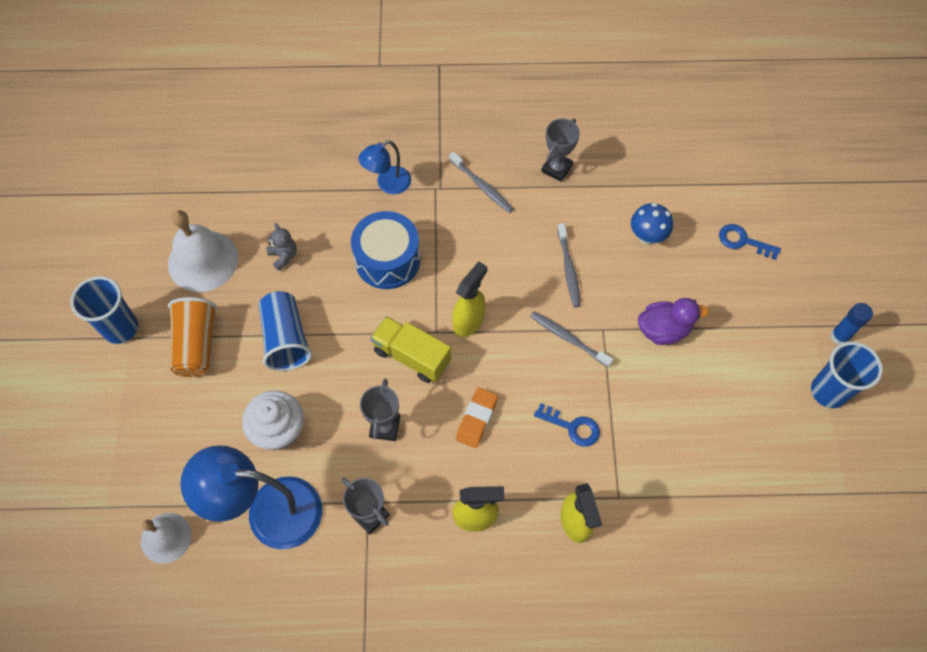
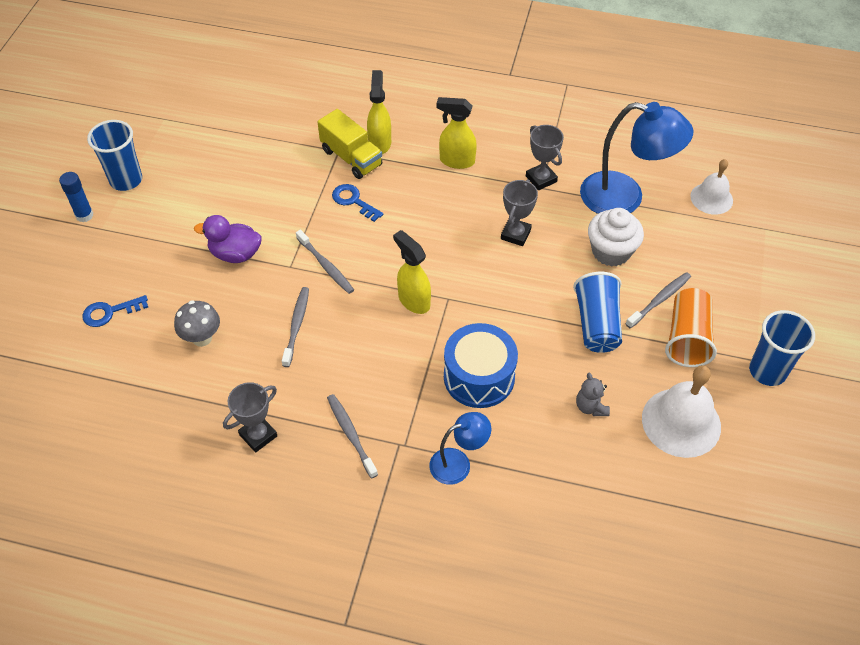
camera: 165 degrees left, 10 degrees down
yellow truck [370,316,451,383] -> yellow truck moved to [318,109,382,179]
yellow spray bottle [452,261,487,337] -> yellow spray bottle turned 90 degrees clockwise [393,230,431,314]
orange eraser [456,387,498,448] -> none
blue mushroom [631,203,673,245] -> grey mushroom [174,301,220,347]
blue key [719,224,781,260] -> blue key turned 120 degrees clockwise [82,295,148,327]
none -> grey toothbrush [626,272,691,328]

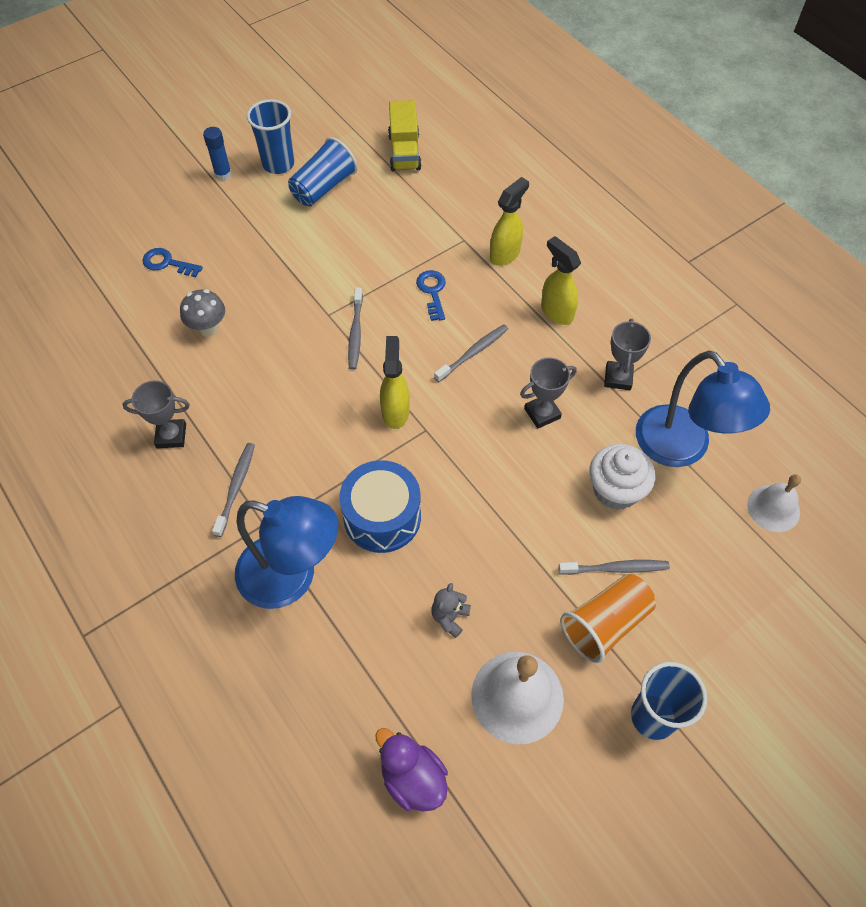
camera: 40 degrees right, 5 degrees up
purple duck [194,215,262,263] -> purple duck moved to [375,728,448,811]
grey toothbrush [282,287,309,367] -> grey toothbrush moved to [434,324,508,382]
yellow truck [318,109,382,179] -> yellow truck moved to [388,100,422,171]
blue lamp [429,412,491,485] -> blue lamp [235,496,338,609], size x1.83
blue cup [573,272,622,353] -> blue cup moved to [288,137,358,206]

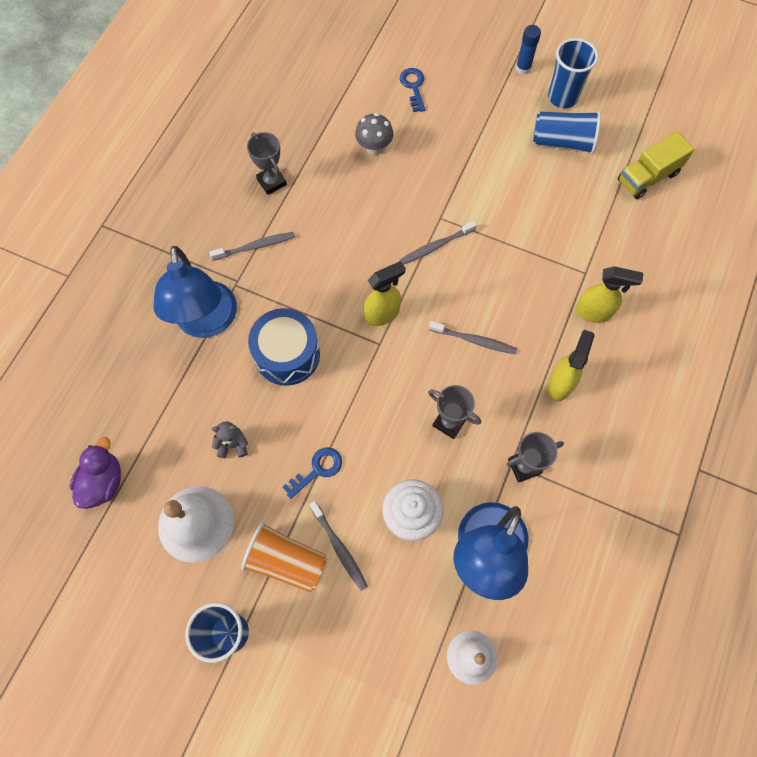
camera: 60 degrees right, 10 degrees up
blue key [416,270,446,321] -> blue key moved to [283,447,342,499]

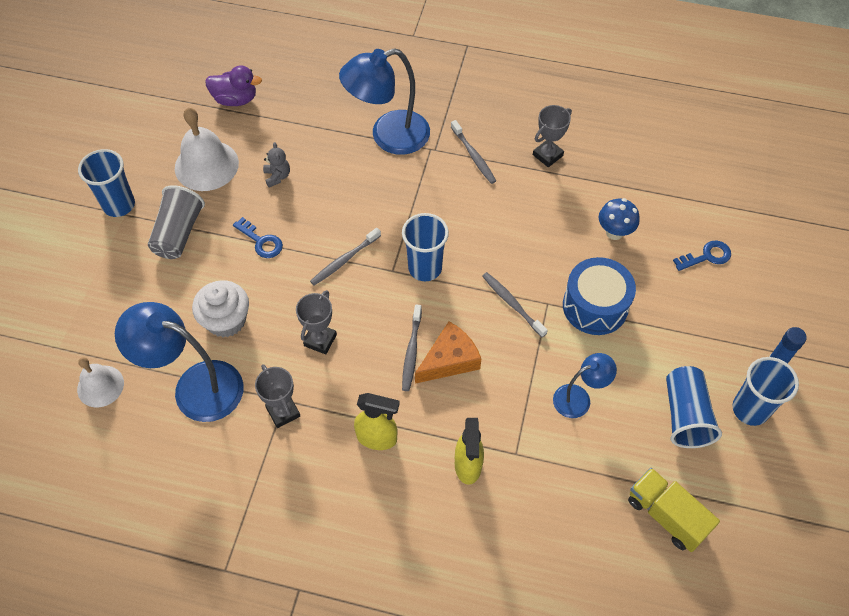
camera: 80 degrees right, 10 degrees down
orange cup [241,522,328,592] -> grey cup [148,185,205,259]
blue drum [248,308,320,386] -> blue drum moved to [563,257,636,335]
grey toothbrush [309,501,368,591] -> grey toothbrush moved to [310,228,381,285]
grey mushroom [355,113,394,156] -> blue mushroom [599,198,640,240]
yellow spray bottle [364,261,406,326] -> blue cup [402,213,449,281]
none -> orange cheese [415,322,481,384]
none -> blue lamp [553,353,617,418]

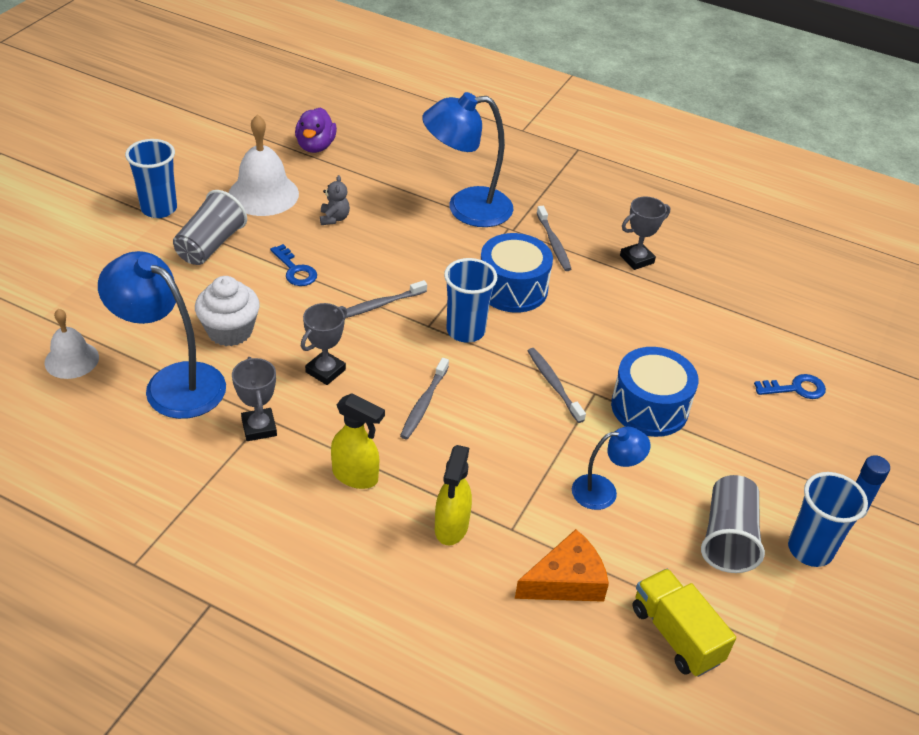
camera: 10 degrees right, 15 degrees down
purple duck [205,66,262,106] -> purple duck turned 75 degrees clockwise [295,108,337,153]
orange cheese [415,322,481,384] -> orange cheese moved to [515,529,609,602]
blue mushroom [599,198,640,240] -> none
blue cup [666,366,722,448] -> grey cup [701,475,765,573]
none -> blue drum [481,233,553,313]

